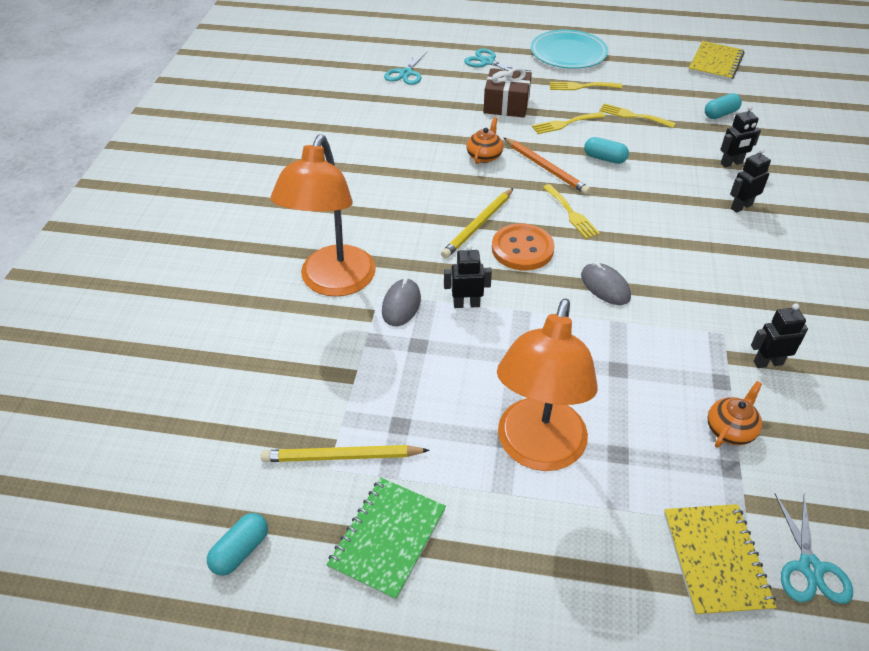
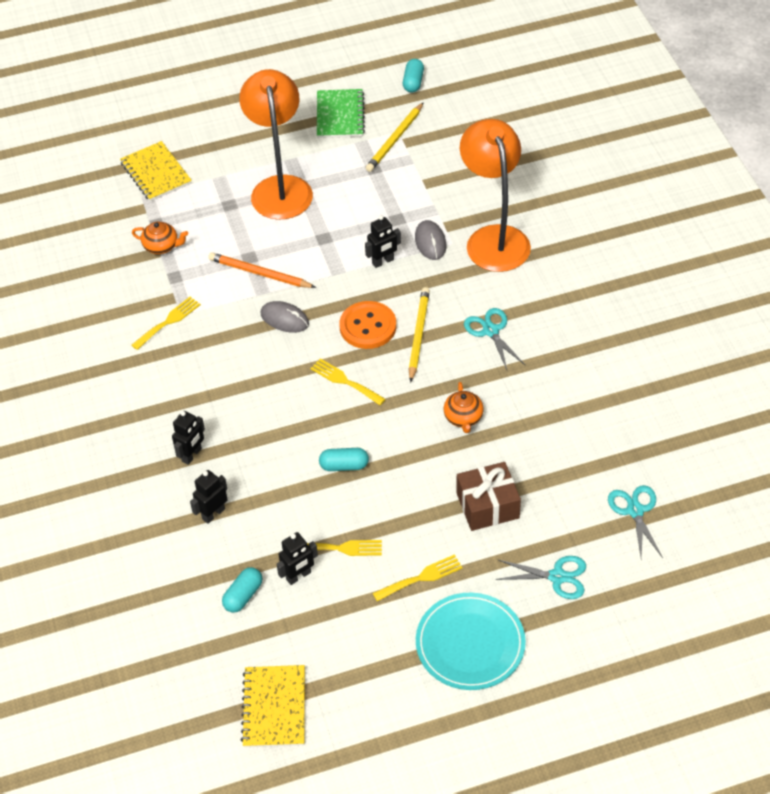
camera: 155 degrees right, 5 degrees up
yellow pencil [261,445,430,462] -> yellow pencil turned 150 degrees clockwise [366,102,424,172]
orange pencil [504,138,590,195] -> orange pencil moved to [209,253,316,288]
yellow fork [532,112,605,134] -> yellow fork moved to [131,297,201,350]
orange teapot [707,381,762,448] -> orange teapot turned 90 degrees counterclockwise [132,221,188,254]
black robot [751,303,808,368] -> black robot moved to [277,532,318,585]
turquoise scissors [774,493,853,604] -> turquoise scissors moved to [464,308,525,370]

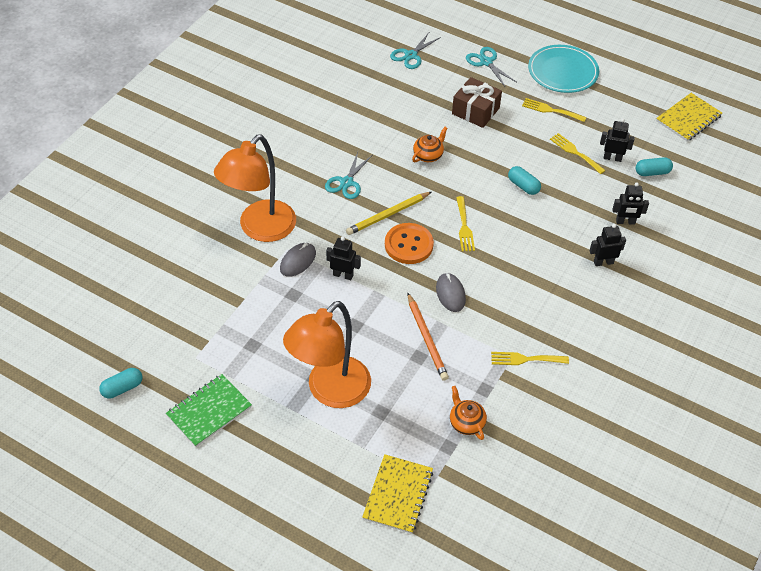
camera: 135 degrees left, 0 degrees up
yellow pencil [366,102,424,172] -> none

